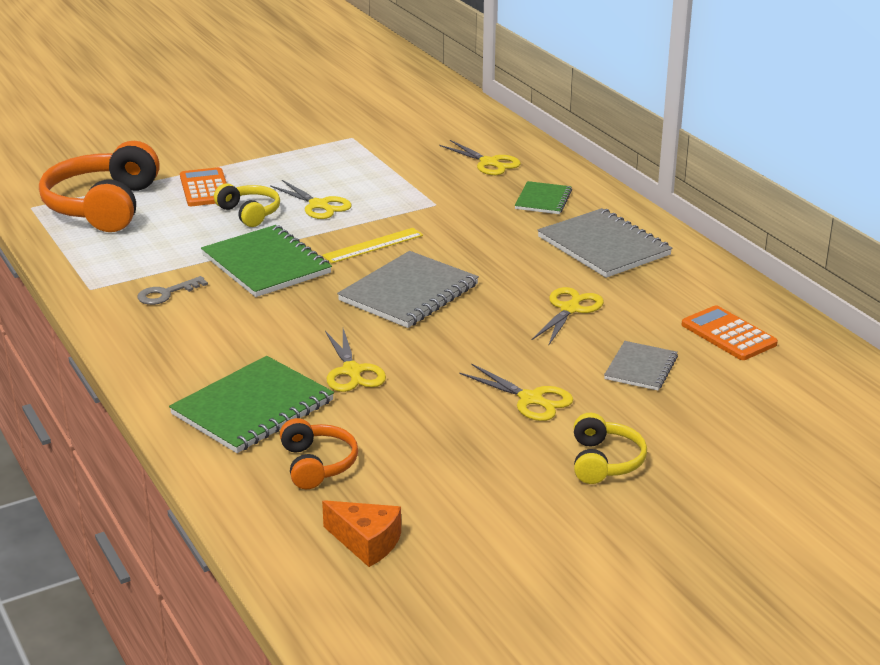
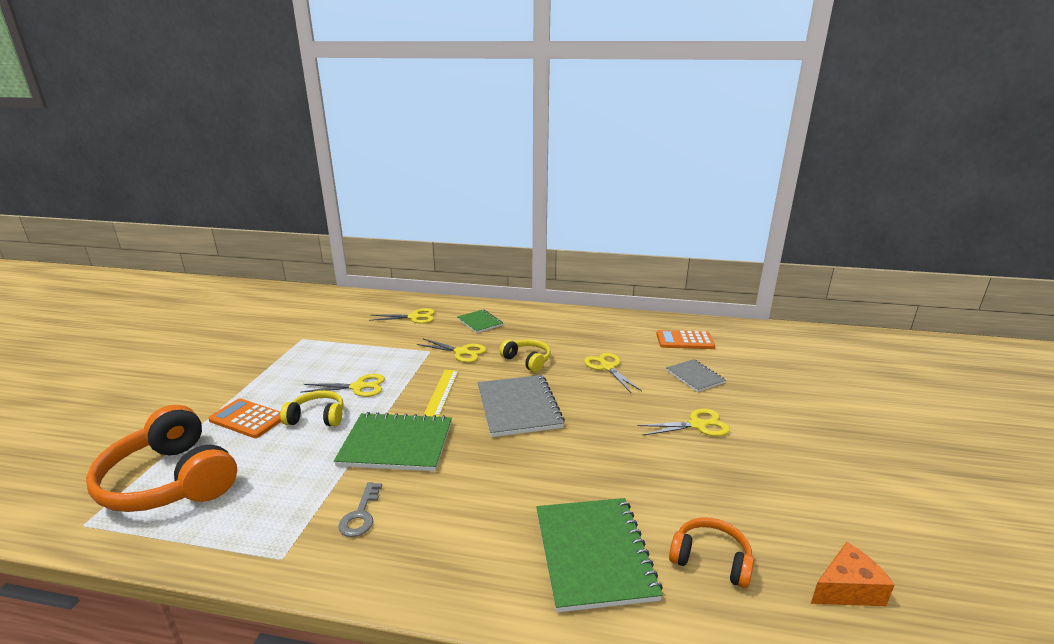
camera: 50 degrees left, 5 degrees down
yellow scissors [325,329,386,392] -> yellow scissors moved to [417,339,486,363]
grey notebook [537,208,672,278] -> none
yellow headphones [574,413,647,484] -> yellow headphones moved to [499,339,551,372]

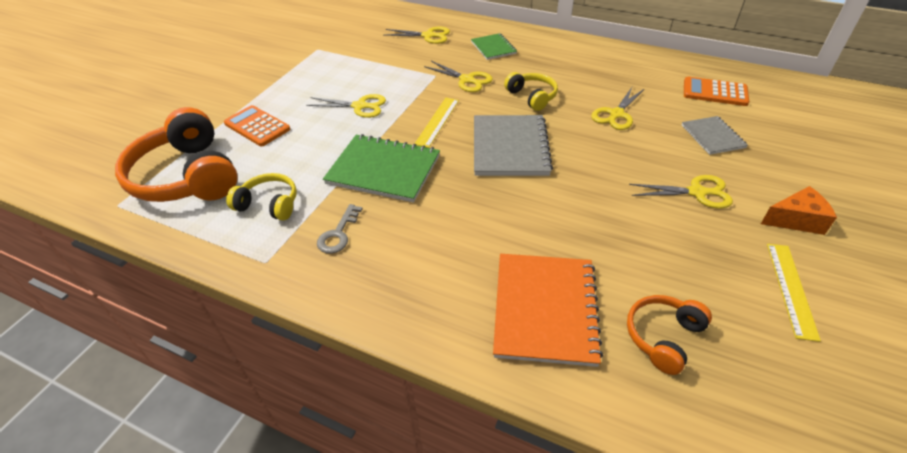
camera: 15 degrees right, 20 degrees up
yellow headphones [280,390,344,426] -> yellow headphones moved to [226,173,297,221]
green notebook [536,498,663,612] -> orange notebook [493,254,603,367]
yellow scissors [584,353,642,393] -> yellow scissors turned 135 degrees counterclockwise [591,87,644,130]
orange headphones [669,517,754,588] -> orange headphones turned 90 degrees counterclockwise [627,295,712,375]
orange cheese [811,542,895,606] -> orange cheese moved to [761,186,837,235]
none -> yellow ruler [767,244,821,342]

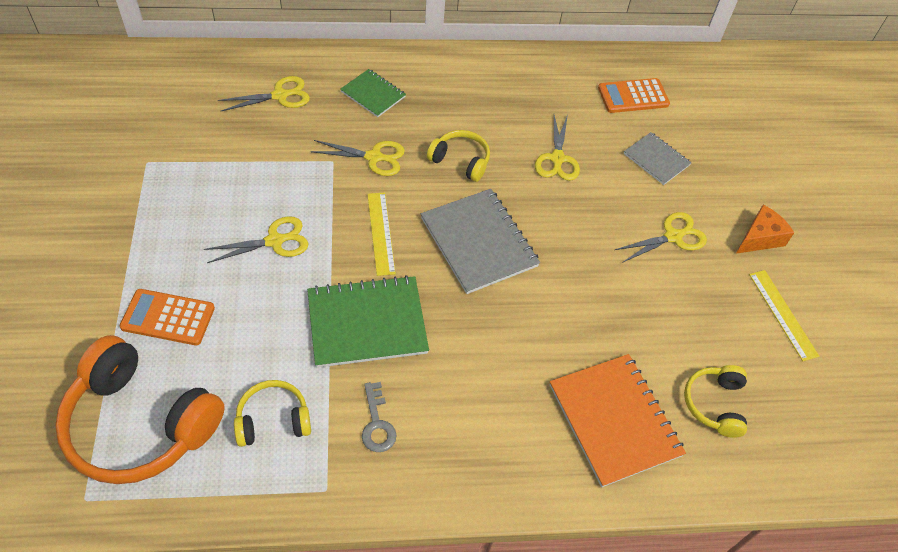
camera: 35 degrees left, 10 degrees up
orange headphones [627,295,712,375] -> yellow headphones [684,365,747,438]

